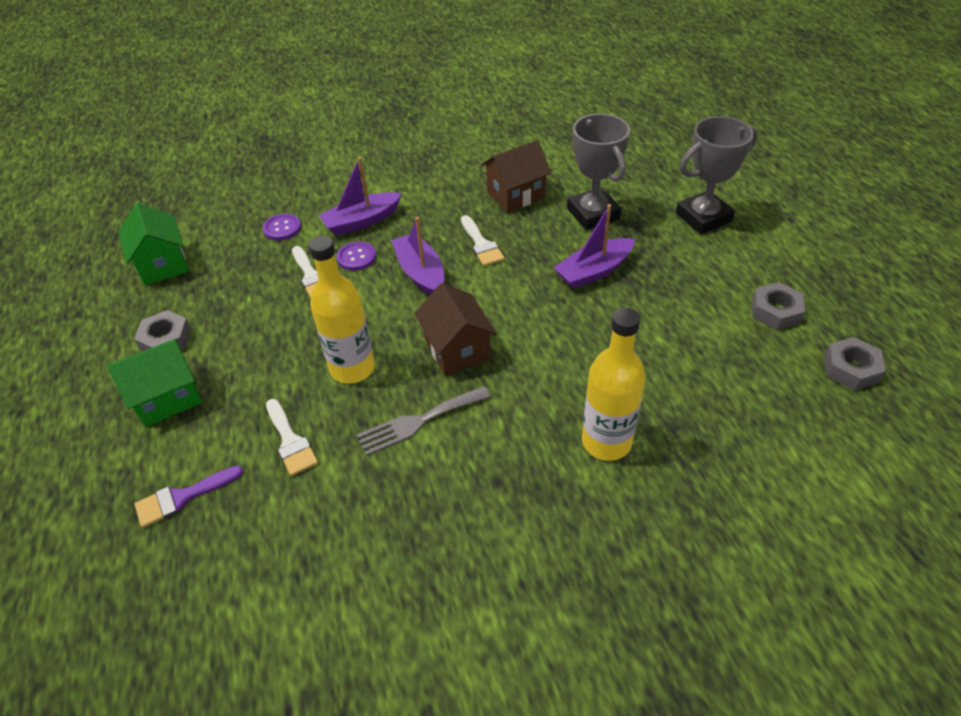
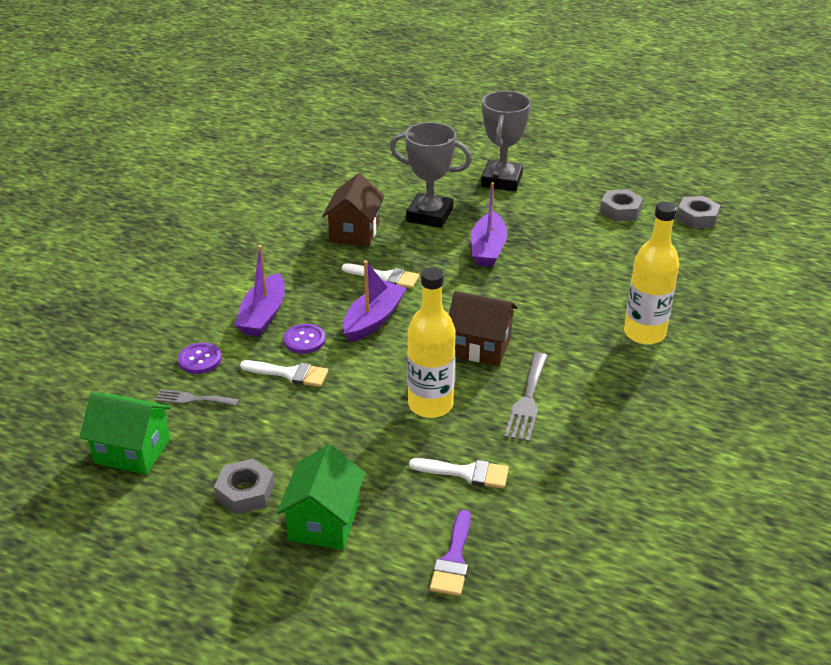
camera: 50 degrees left, 10 degrees down
purple boat [392,217,444,295] -> purple boat turned 105 degrees clockwise [343,260,407,343]
none -> grey fork [155,389,239,406]

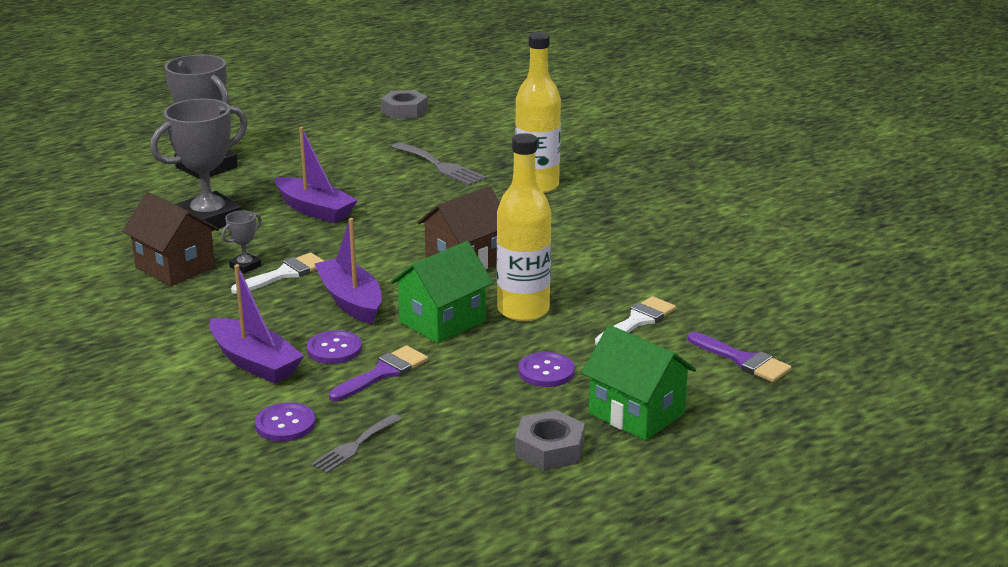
camera: 60 degrees left, 10 degrees down
green house [79,393,171,475] -> green house moved to [390,241,493,343]
white brush [240,360,328,387] -> purple brush [329,346,428,401]
grey fork [504,352,548,442] -> grey fork moved to [392,142,487,186]
grey nut [600,189,643,221] -> none
none -> grey trophy [221,211,262,274]
none -> purple button [519,352,575,387]

